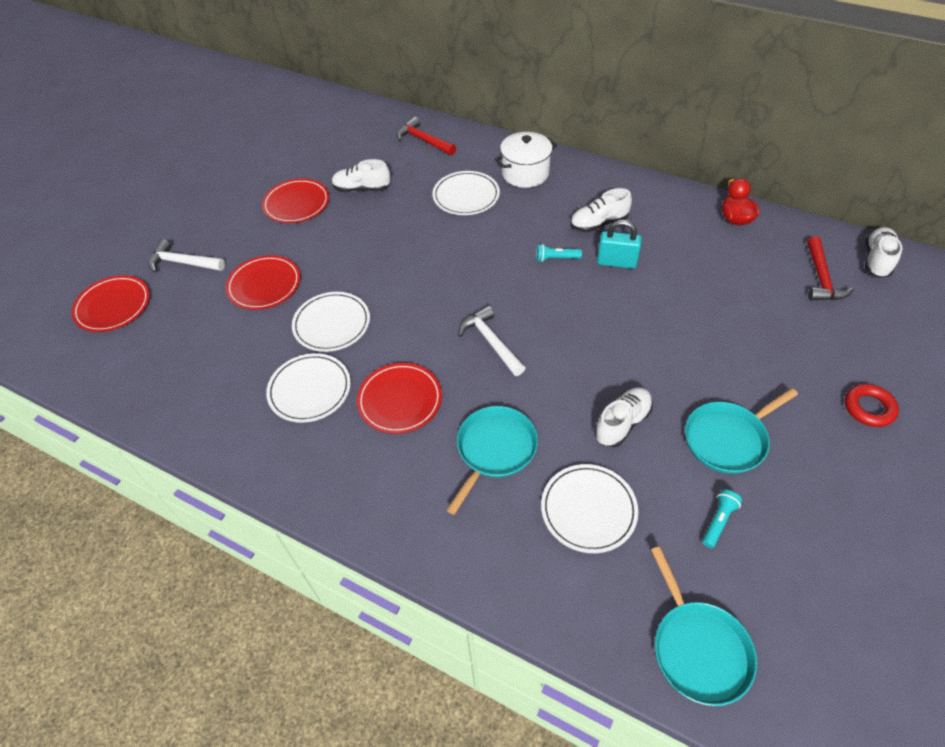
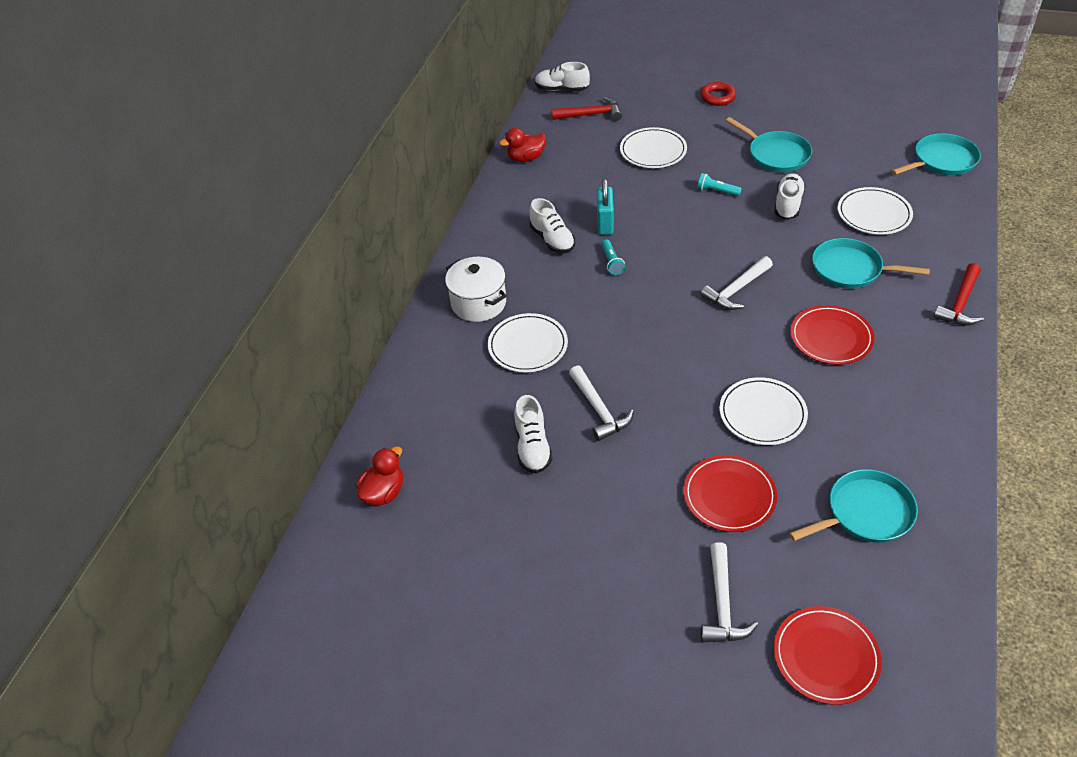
camera: 100 degrees left, 5 degrees down
red plate [262,179,330,223] -> none
white plate [266,353,351,423] -> white plate moved to [620,127,687,168]
red hammer [397,117,456,155] -> red hammer moved to [933,263,984,325]
white shoe [594,388,653,447] -> white shoe turned 75 degrees clockwise [774,173,806,219]
turquoise flashlight [702,489,742,548] -> turquoise flashlight moved to [697,173,742,196]
none -> red duck [356,446,403,506]
none -> white hammer [569,365,634,441]
none -> turquoise pan [789,469,918,543]

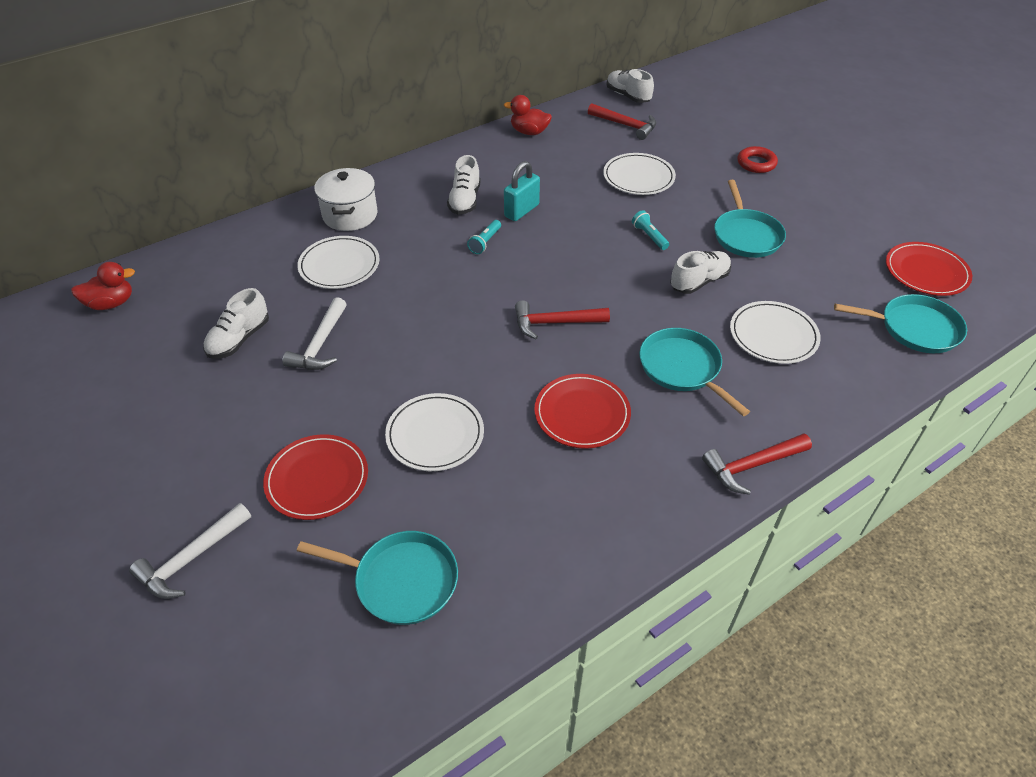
camera: 35 degrees right, 0 degrees up
white hammer [700,256,773,310] -> red hammer [515,300,610,339]
red plate [774,606,882,705] -> red plate moved to [886,242,972,296]

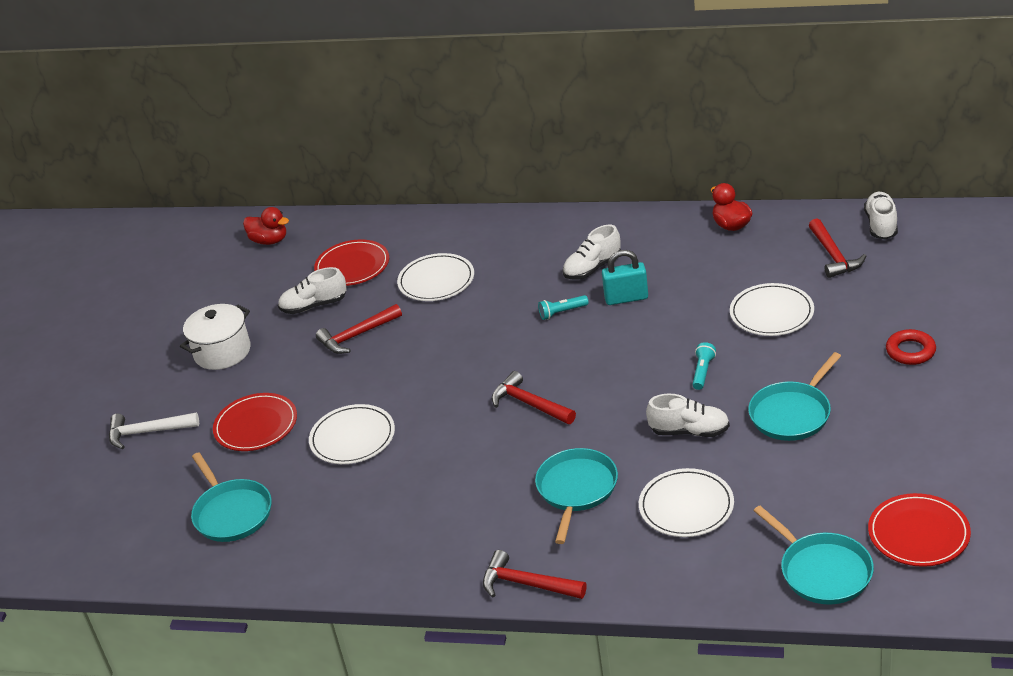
camera: 50 degrees right, 10 degrees down
white hammer [282,297,347,370] -> red hammer [316,304,402,354]
white pot [314,168,377,231] -> white pot moved to [180,304,251,370]
red plate [534,374,631,449] -> red plate moved to [314,240,389,286]

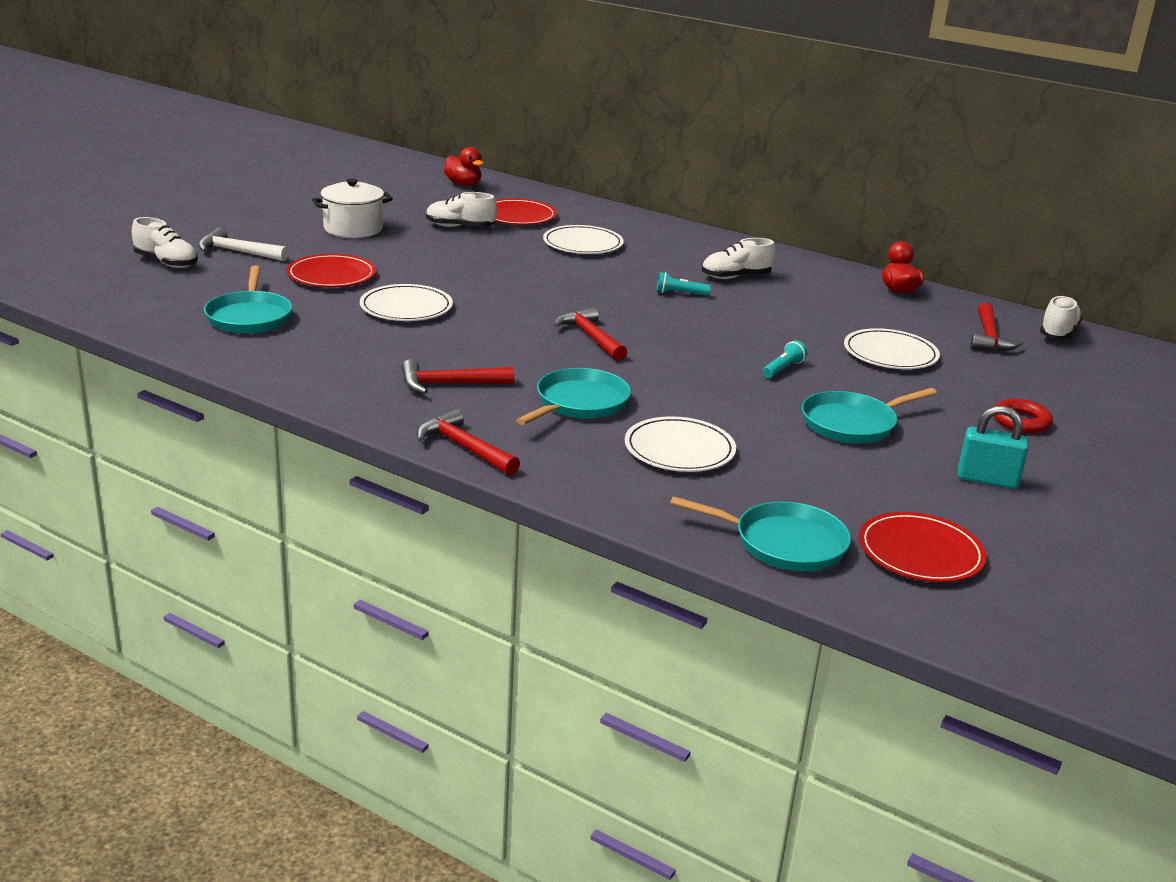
camera: 15 degrees right, 10 degrees down
red hammer [316,304,402,354] -> red hammer moved to [402,359,515,394]
turquoise padlock [602,250,648,305] -> turquoise padlock moved to [958,406,1029,489]
white shoe [646,394,730,437] -> white shoe moved to [132,217,198,268]
turquoise pan [753,506,874,605] -> turquoise pan turned 60 degrees counterclockwise [670,496,851,571]

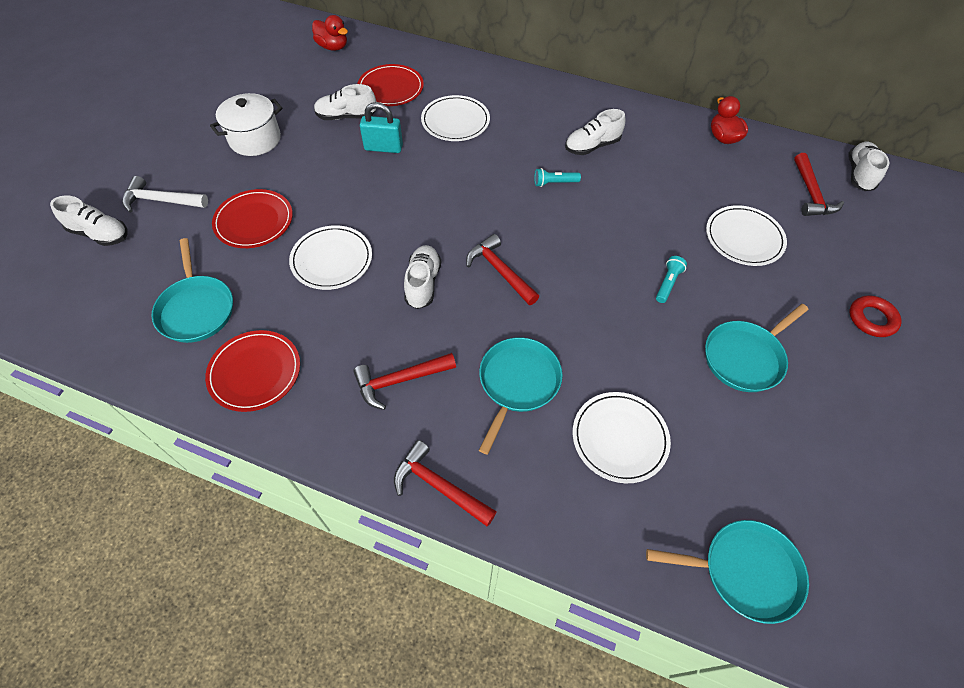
camera: 10 degrees left, 30 degrees up
red plate [859,512,987,582] -> red plate moved to [205,330,300,412]
turquoise padlock [958,406,1029,489] -> turquoise padlock moved to [360,102,403,153]
none -> white shoe [404,245,441,309]

